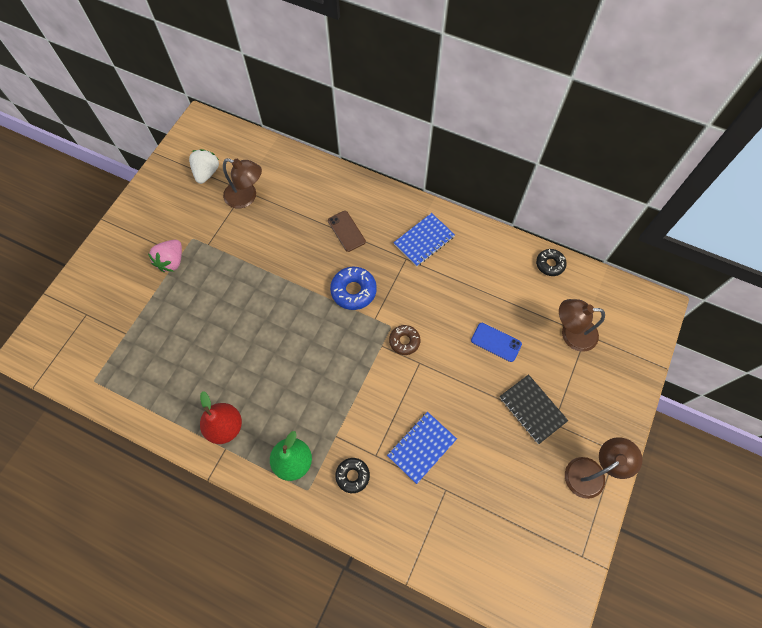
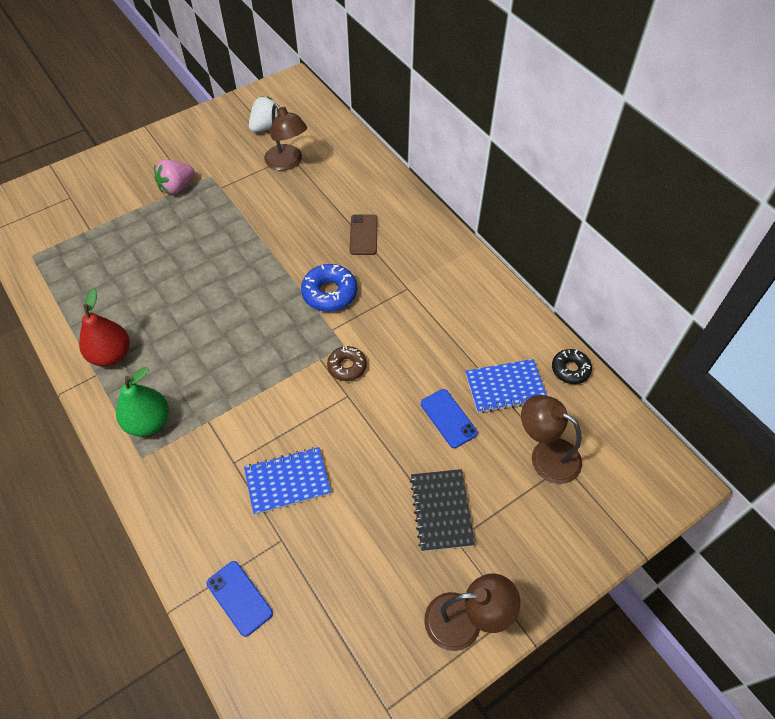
camera: 30 degrees right, 10 degrees down
black donut [335,458,370,493] -> none
blue notebook [393,213,455,267] -> blue notebook moved to [465,359,547,413]
none -> blue phone [206,561,273,637]

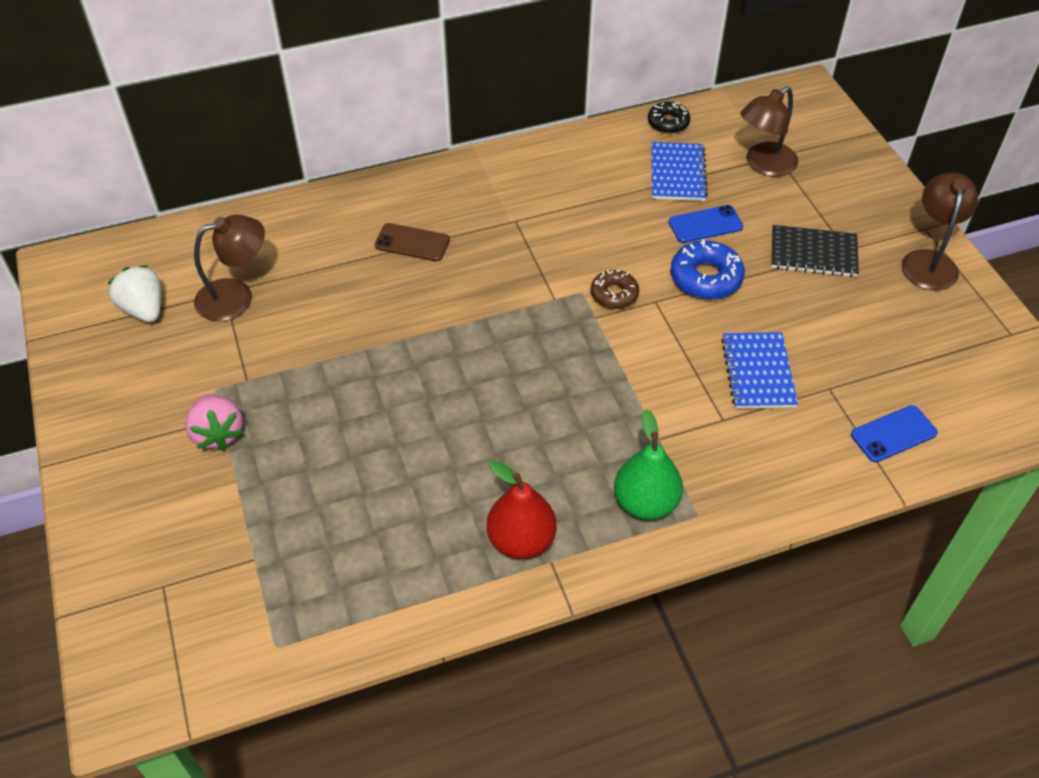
camera: 75 degrees left, 5 degrees down
blue donut [301,264,357,312] -> blue donut moved to [671,239,745,299]

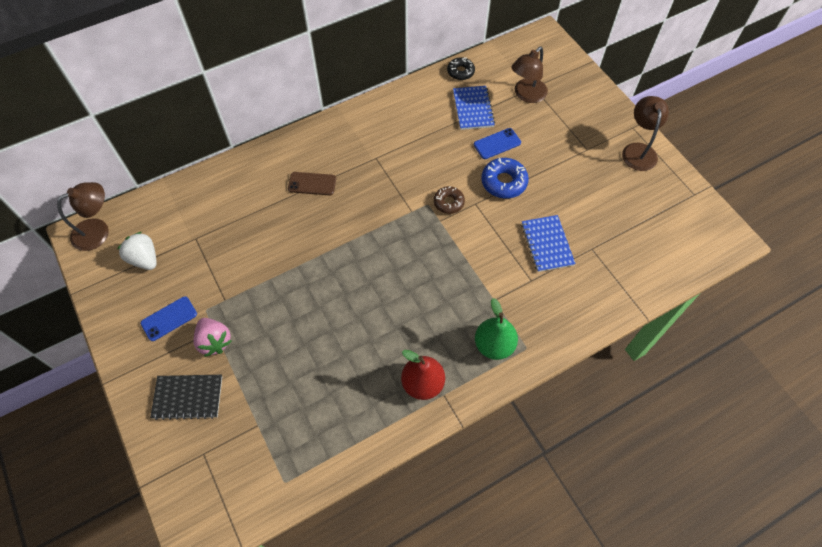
camera: 10 degrees left, 10 degrees up
brown lamp [194,215,265,321] -> brown lamp moved to [57,182,109,251]
black notebook [771,225,859,277] -> black notebook moved to [150,375,222,420]
blue phone [851,405,938,462] -> blue phone moved to [140,296,197,341]

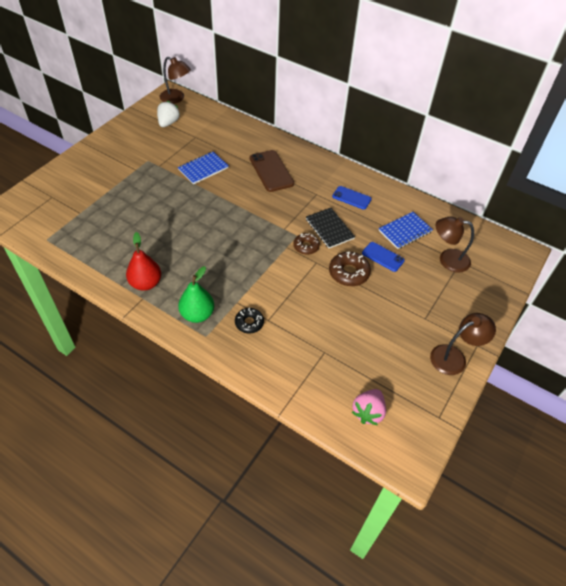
camera: 60 degrees right, 10 degrees down
blue phone [140,296,197,341] -> blue phone moved to [332,186,372,210]
black notebook [150,375,222,420] -> black notebook moved to [306,208,355,248]
pink strawberry [193,318,232,357] -> pink strawberry moved to [352,389,386,425]
brown phone [288,172,336,195] -> brown phone [250,150,294,192], size x1.59
black donut [447,57,475,80] -> black donut moved to [235,308,264,333]
blue donut [481,158,529,199] -> brown donut [329,252,371,286]
blue notebook [521,215,576,272] -> blue notebook moved to [178,152,228,184]

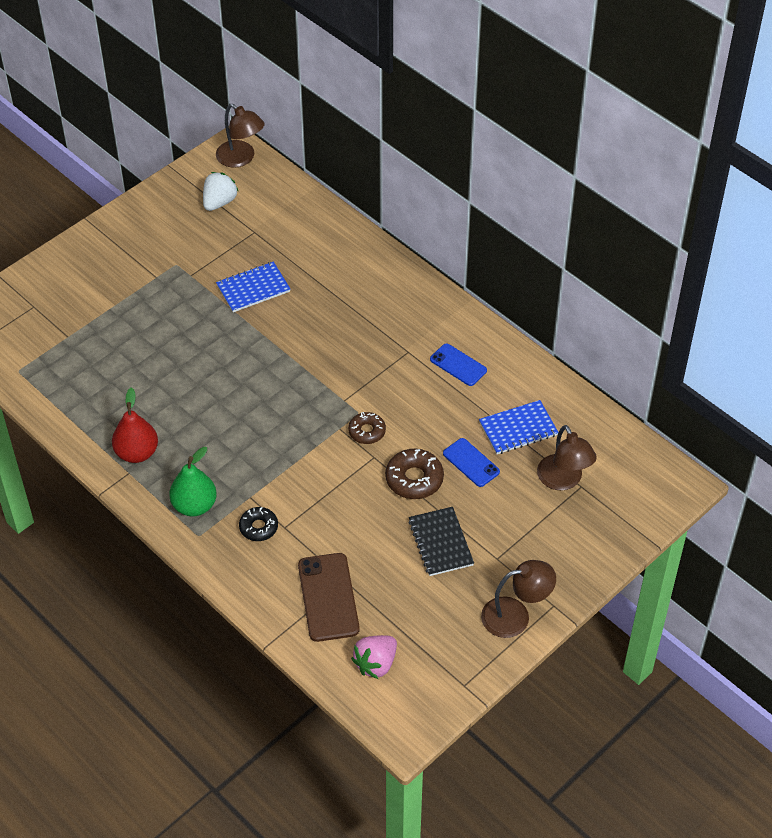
camera: 15 degrees right, 0 degrees up
brown phone [250,150,294,192] -> brown phone moved to [298,553,360,642]
black notebook [306,208,355,248] -> black notebook moved to [408,507,474,576]
brown lamp [436,217,474,273] -> brown lamp turned 135 degrees counterclockwise [537,425,597,490]

